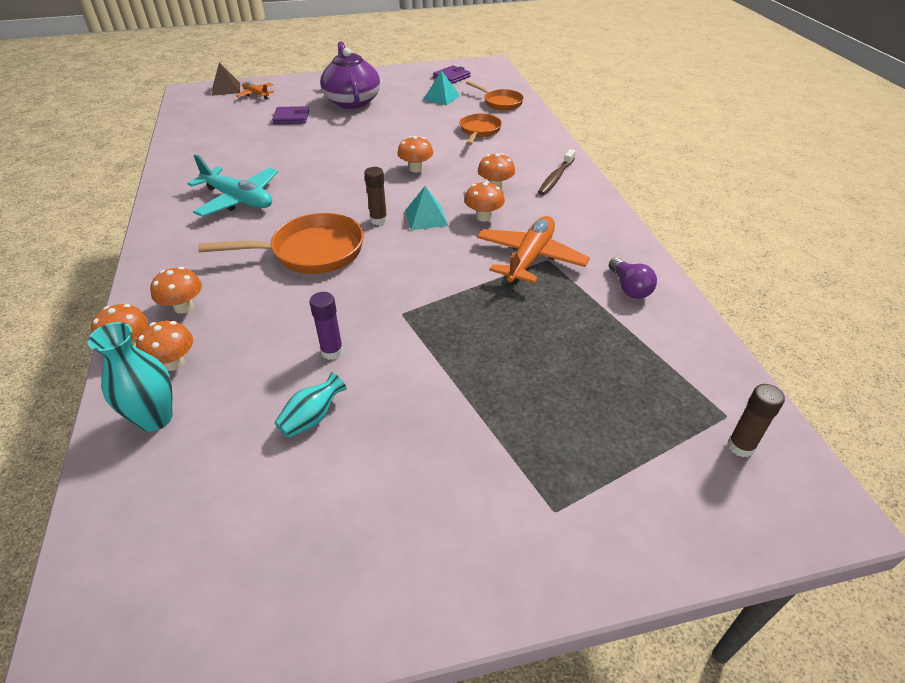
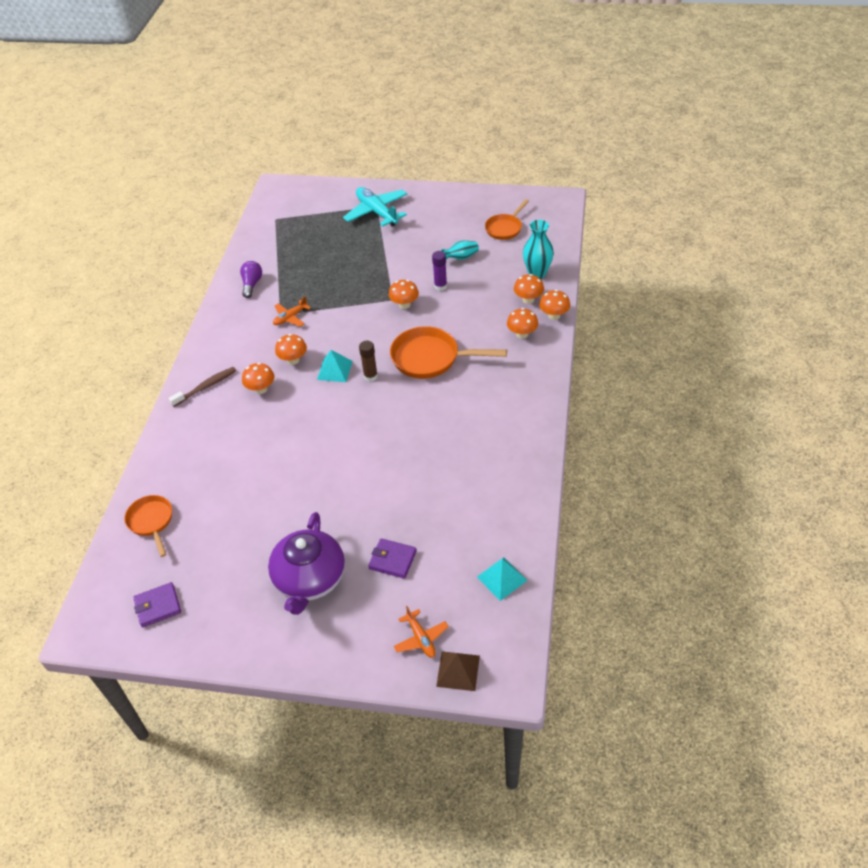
camera: 155 degrees left, 5 degrees up
turquoise plane [187,154,278,217] -> turquoise plane moved to [343,187,407,227]
orange mushroom [397,136,433,173] -> orange mushroom moved to [389,280,419,309]
turquoise pyramid [423,70,460,106] -> turquoise pyramid moved to [477,557,528,601]
orange pan [459,113,502,145] -> orange pan moved to [485,199,529,240]
orange plane [477,216,590,285] -> orange plane [273,296,311,327], size x0.55
brown glue stick [727,384,785,457] -> none

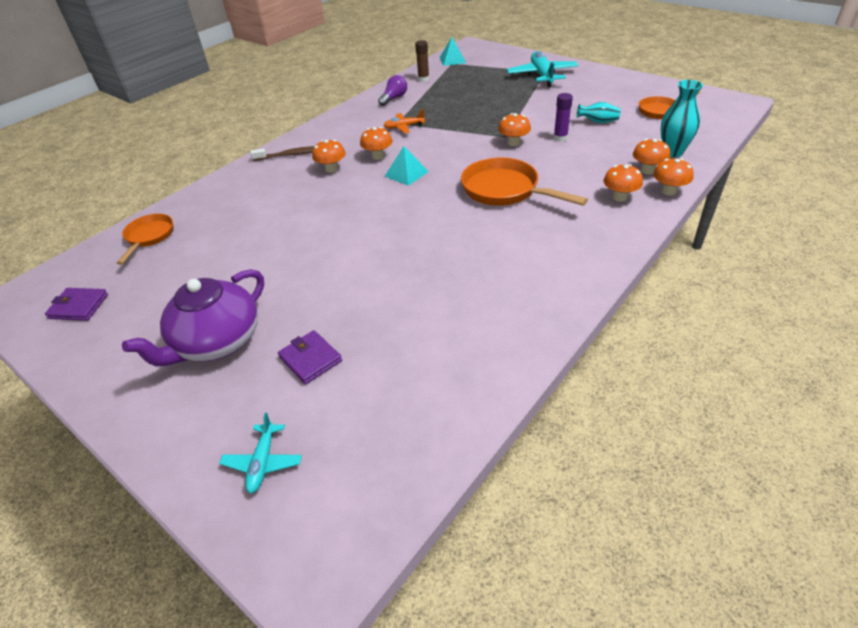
camera: 30 degrees right, 5 degrees down
brown glue stick [359,341,378,382] -> brown glue stick moved to [415,40,429,82]
orange plane [394,606,449,658] -> turquoise plane [219,412,302,494]
brown pyramid [436,651,480,691] -> none
turquoise pyramid [477,557,528,601] -> turquoise pyramid moved to [439,37,466,66]

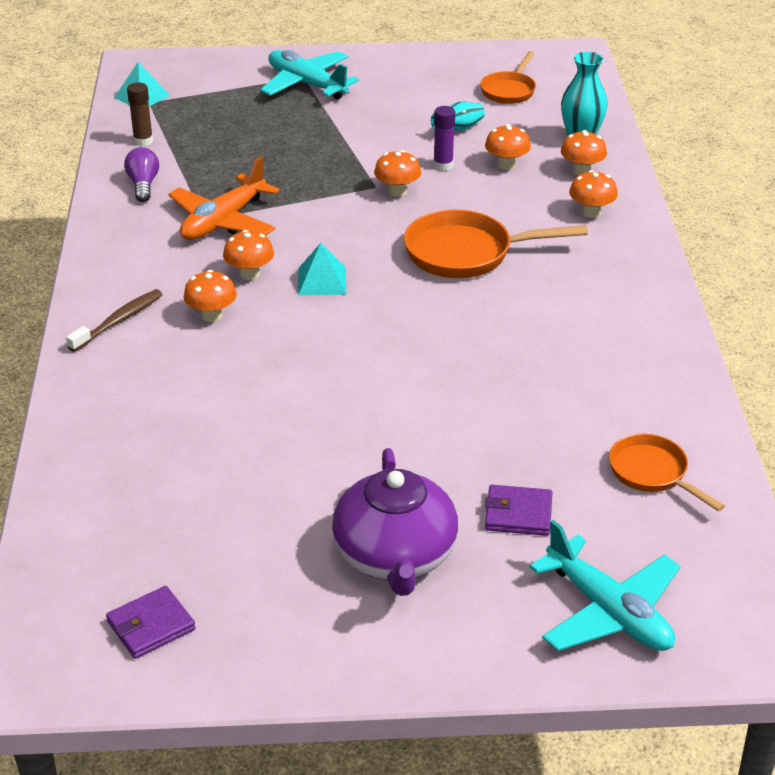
camera: 45 degrees left, 5 degrees down
orange pan [117,214,173,265] -> orange pan moved to [609,434,725,511]
turquoise plane [219,412,302,494] -> turquoise plane [529,520,681,651], size x1.83
orange plane [383,109,425,133] -> orange plane [168,156,280,240], size x1.83
orange mushroom [653,158,694,196] -> orange mushroom moved to [485,124,531,170]

